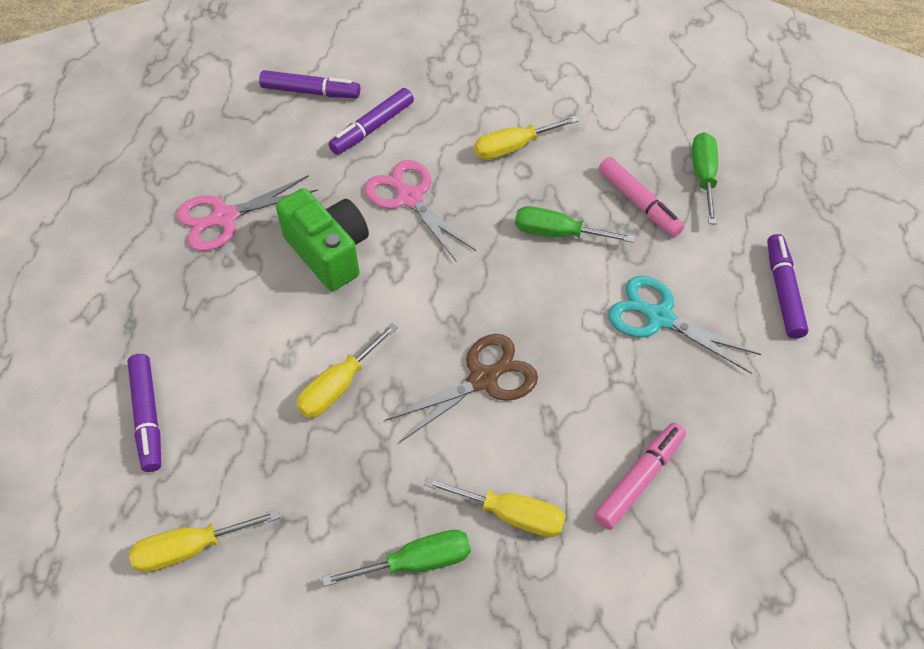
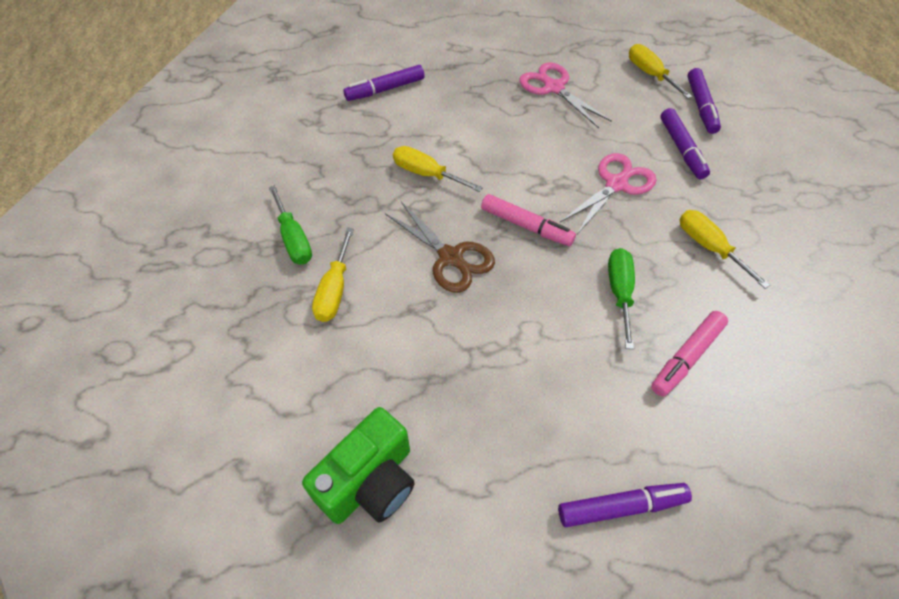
camera: 80 degrees right, 0 degrees up
yellow screwdriver [129,510,280,572] -> yellow screwdriver moved to [629,44,692,99]
green camera [276,188,369,291] -> green camera moved to [302,407,415,524]
purple marker [329,88,414,155] -> purple marker turned 135 degrees counterclockwise [660,108,710,179]
pink marker [594,423,686,530] -> pink marker moved to [481,194,576,246]
turquoise scissors [608,276,762,373] -> none
green screwdriver [692,132,718,225] -> none

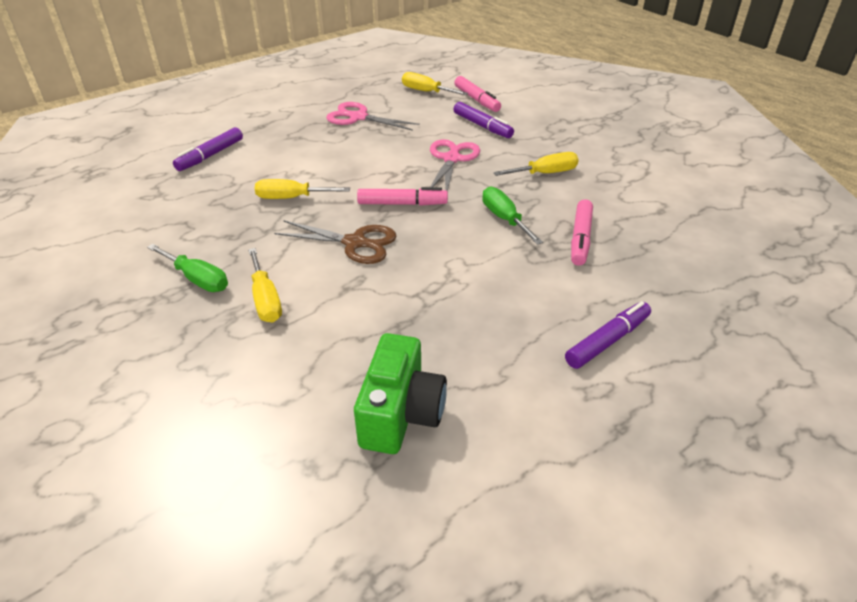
camera: 30 degrees left, 15 degrees down
yellow screwdriver [680,210,770,289] -> yellow screwdriver turned 135 degrees clockwise [493,152,579,176]
purple marker [687,68,721,134] -> pink marker [454,76,501,112]

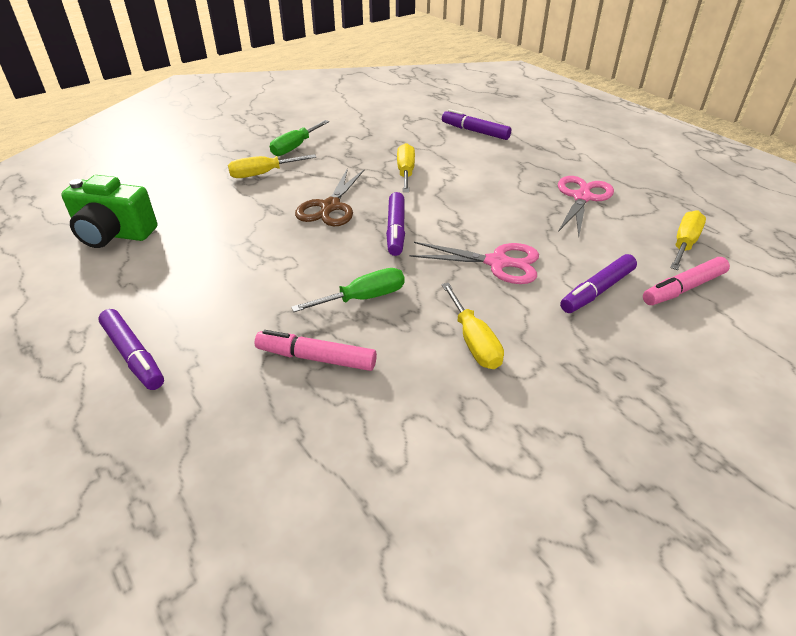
camera: 90 degrees right, 0 degrees up
pink marker [357,187,448,206] -> purple marker [386,192,405,256]

